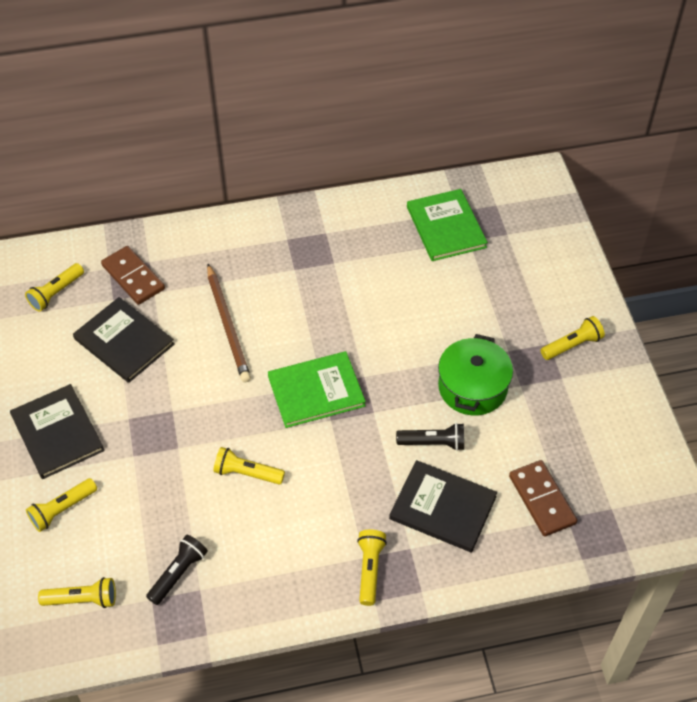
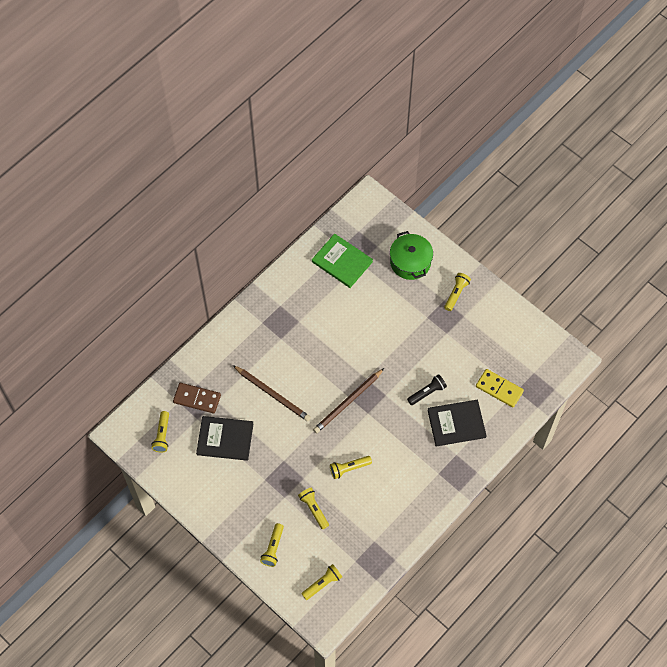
camera: 35 degrees left, 10 degrees up
black book [10,384,105,479] -> none
black flashlight [146,535,208,605] -> none
green book [268,351,366,428] -> brown pencil [313,368,384,433]
yellow flashlight [357,530,387,606] -> yellow flashlight moved to [298,488,329,529]
green pot [438,334,513,416] -> green pot moved to [390,231,433,280]
brown domino [509,460,577,537] -> yellow domino [476,369,524,407]

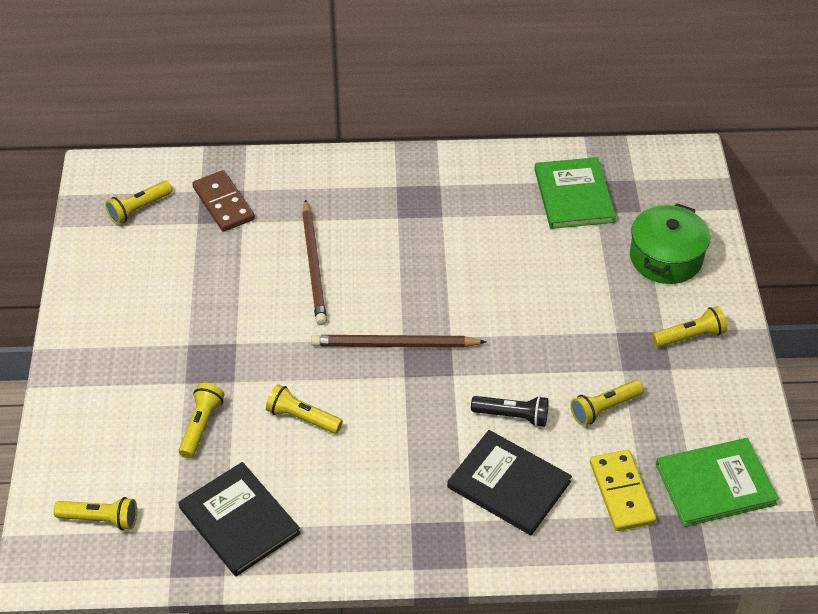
camera: 45 degrees right, 15 degrees down
black book [196,416,254,461] -> black book moved to [178,462,300,576]
yellow flashlight [260,523,284,567] -> yellow flashlight moved to [570,380,644,426]
none -> green book [656,438,779,527]

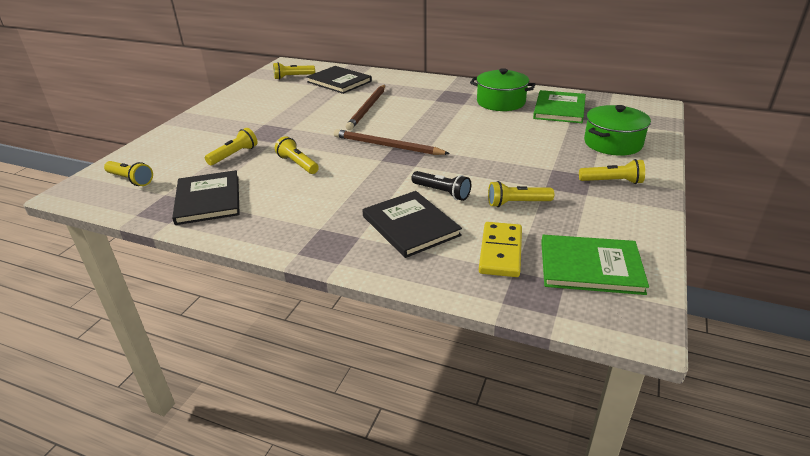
camera: 25 degrees right, 15 degrees down
brown domino [192,170,255,232] -> black book [306,66,372,94]
none -> green pot [470,68,536,111]

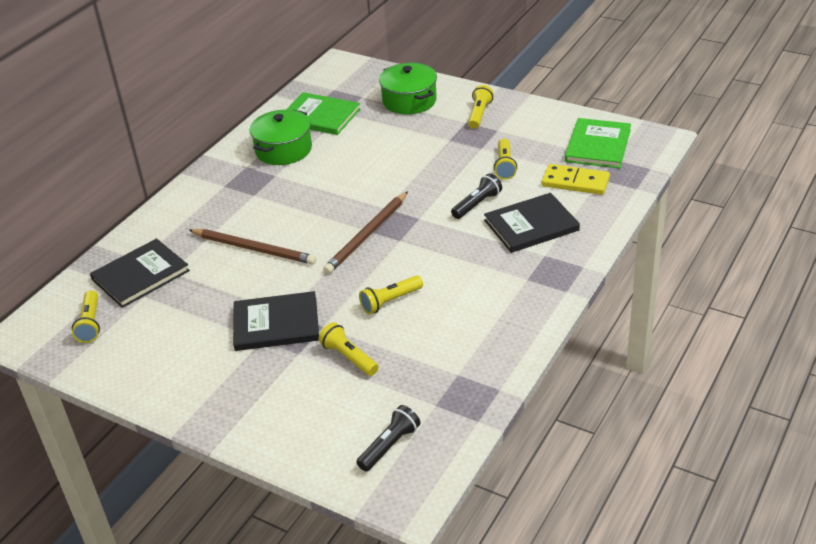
camera: 80 degrees left, 5 degrees up
yellow flashlight [104,161,153,186] -> black flashlight [357,405,420,471]
black book [172,170,240,225] -> black book moved to [233,291,319,351]

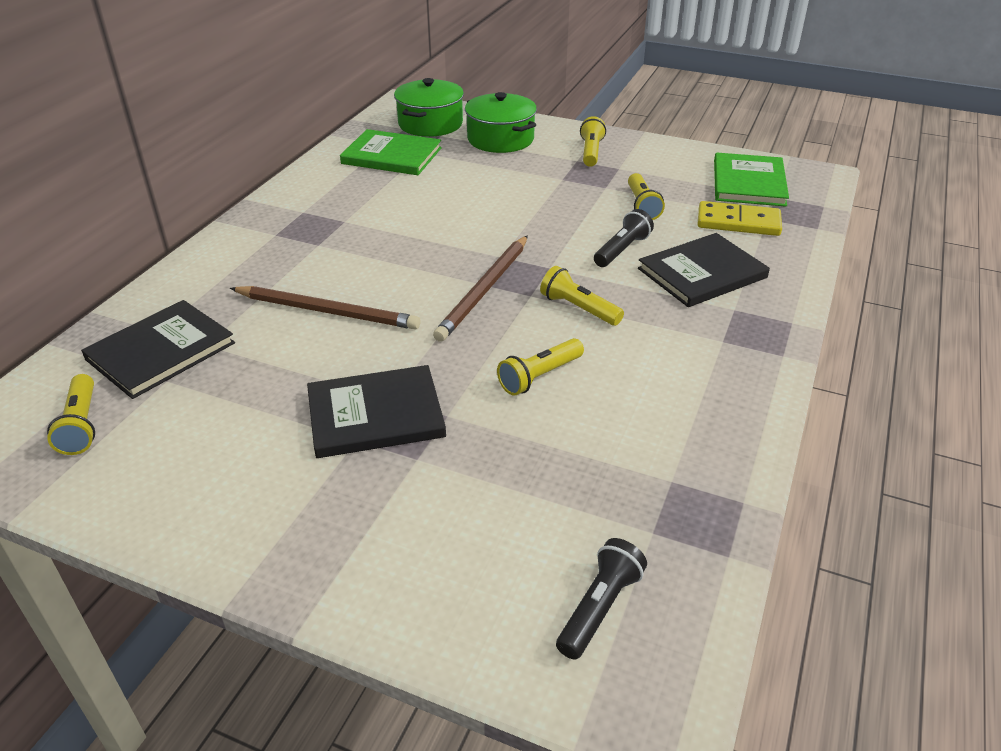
camera: 10 degrees left, 0 degrees up
green pot [250,110,312,165] -> green pot moved to [394,78,464,137]
yellow flashlight [319,322,379,376] -> yellow flashlight moved to [540,266,624,326]

